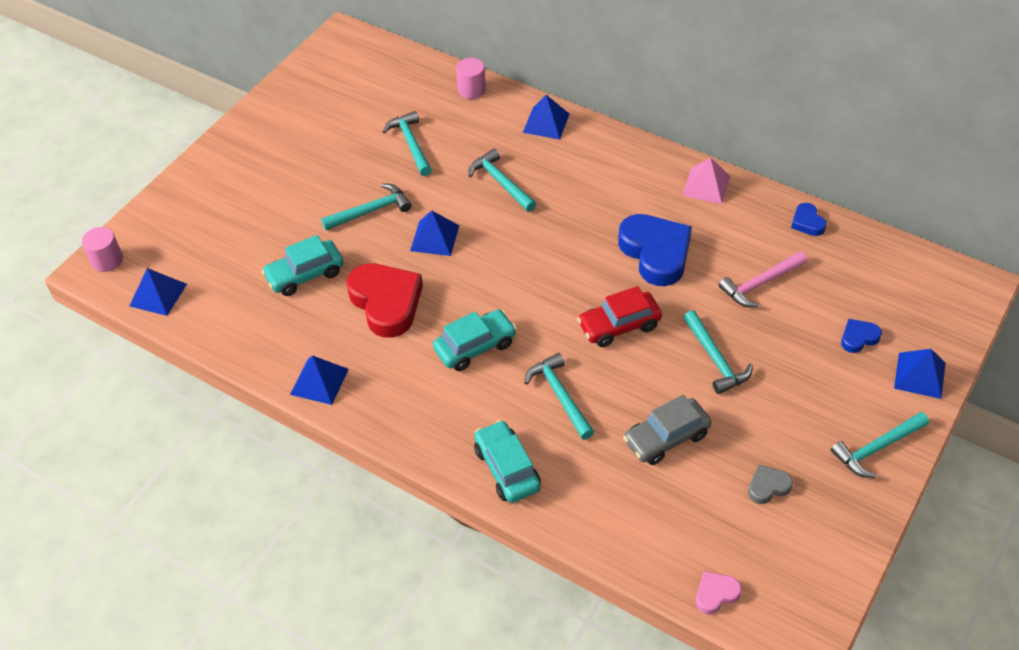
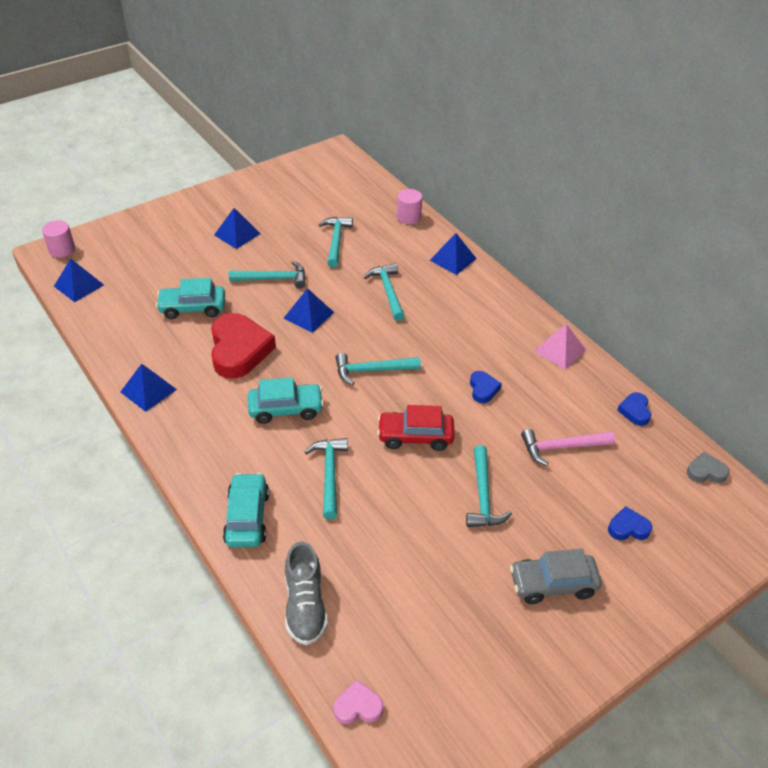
camera: 20 degrees right, 5 degrees down
blue heart [618,214,692,286] -> blue heart [470,371,502,403], size x0.47
grey car [623,395,711,465] -> grey car moved to [510,549,602,604]
grey heart [748,465,793,504] -> grey heart moved to [687,452,729,483]
turquoise hammer [831,412,929,478] -> turquoise hammer moved to [335,353,421,385]
blue pyramid [894,349,945,399] -> blue pyramid moved to [214,208,261,249]
none -> grey shoe [285,542,328,645]

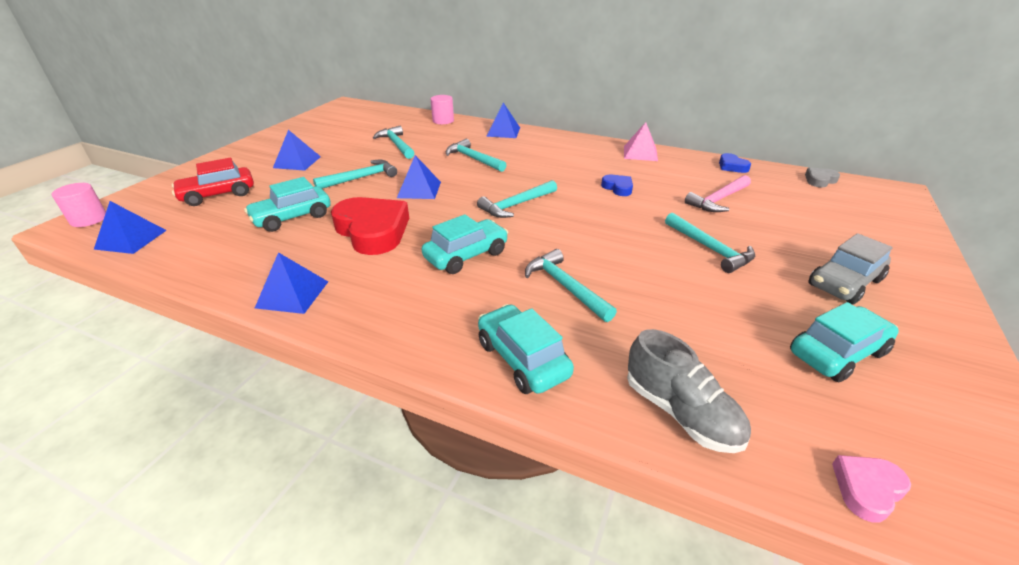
camera: 30 degrees left, 10 degrees down
red car [377,405,454,451] -> red car moved to [171,158,254,206]
blue heart [608,506,652,540] -> none
none -> turquoise car [790,302,899,383]

